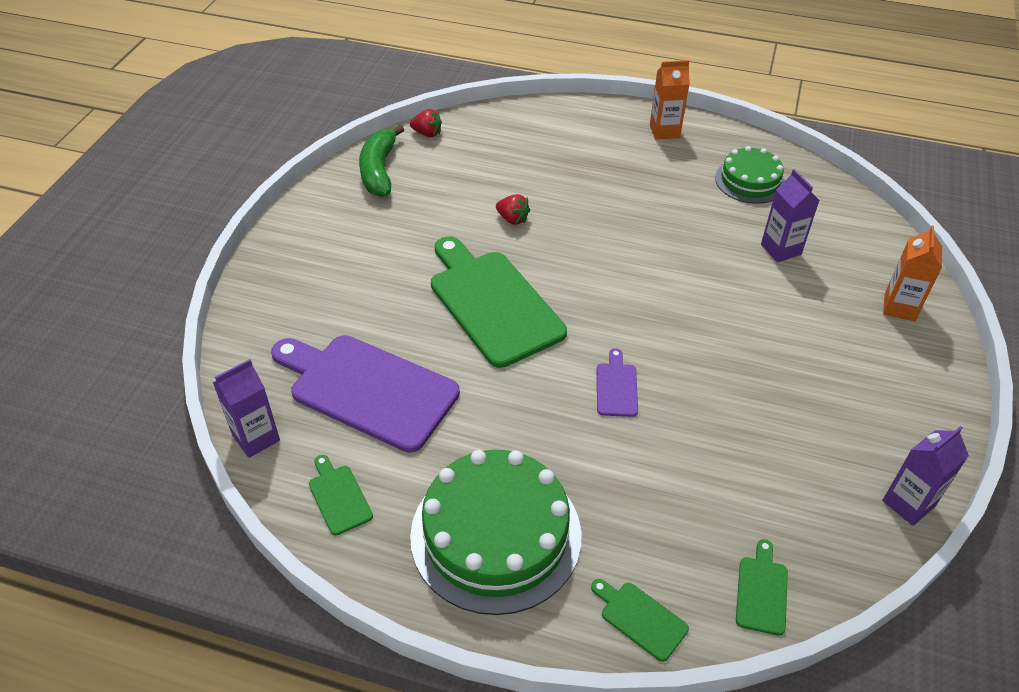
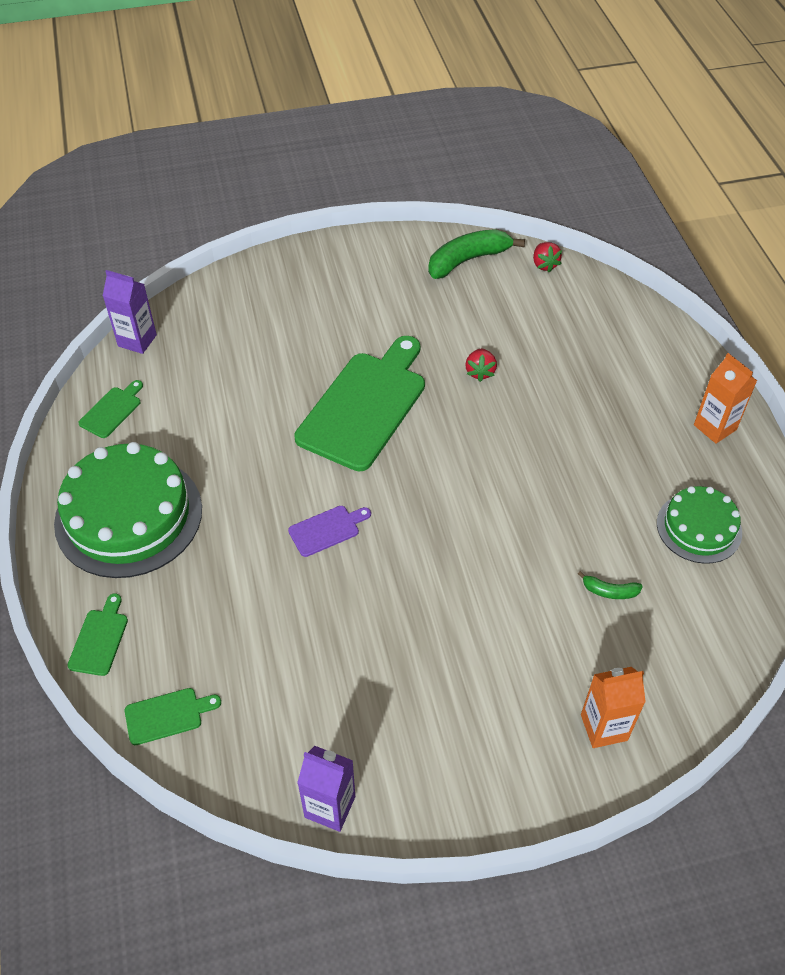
camera: 60 degrees right, 5 degrees up
purple cutting board [271,335,460,453] -> none
purple carton [761,169,820,262] -> green banana [578,571,643,599]

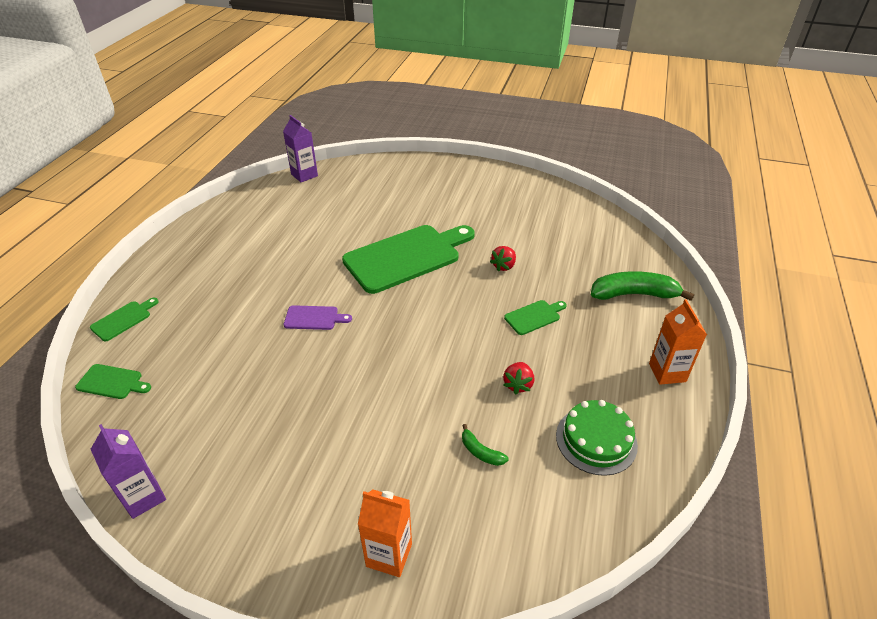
camera: 30 degrees right, 10 degrees down
green cake [54,442,202,578] -> none
green cutting board [78,380,143,438] -> green cutting board moved to [504,300,567,335]
green banana [428,229,525,279] -> green banana moved to [591,271,694,301]
red strawberry [533,242,562,272] -> red strawberry moved to [503,362,534,394]

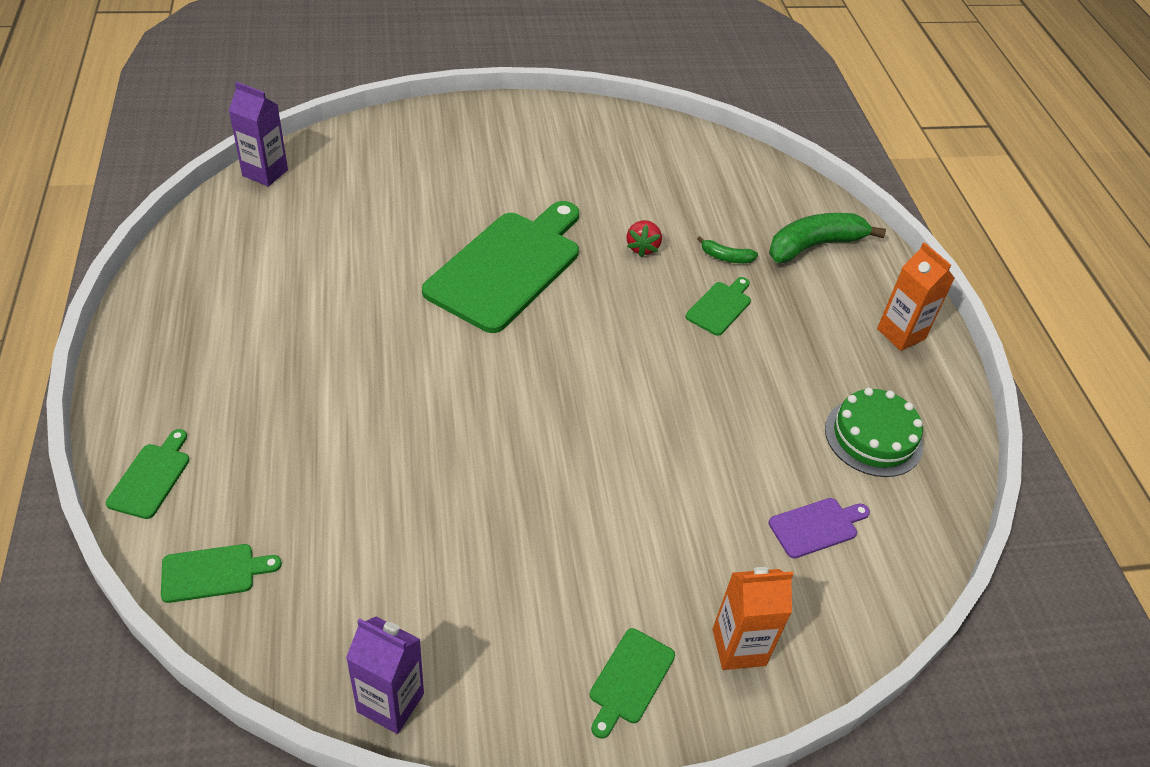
camera: 30 degrees left, 5 degrees up
purple cutting board [284,305,352,330] -> purple cutting board moved to [768,498,870,558]
green banana [462,424,509,466] -> green banana moved to [697,236,758,263]
red strawberry [503,362,534,394] -> none
none -> green cutting board [590,628,675,739]

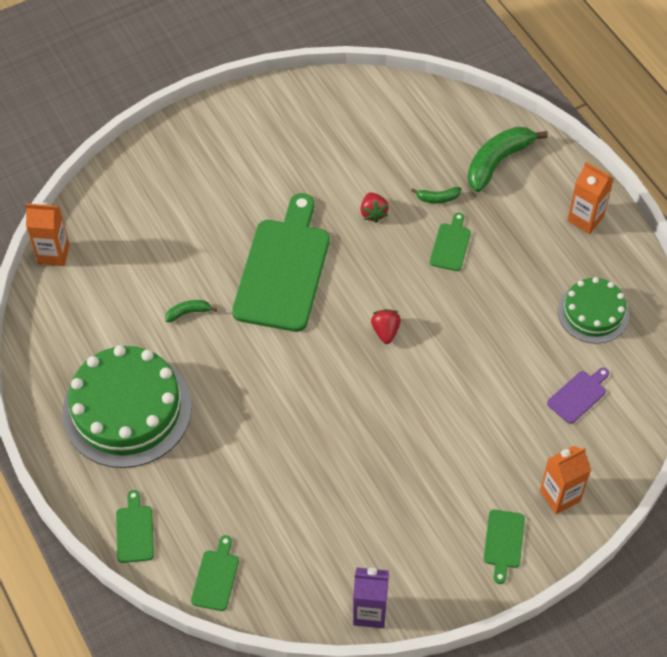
camera: 15 degrees left, 10 degrees up
green cutting board [161,544,282,603] -> green cutting board turned 45 degrees counterclockwise [191,535,239,611]
purple carton [229,82,288,186] -> orange carton [25,202,70,266]
none -> green cake [62,345,192,468]
none -> green banana [165,300,217,323]
none -> red strawberry [371,309,401,344]

